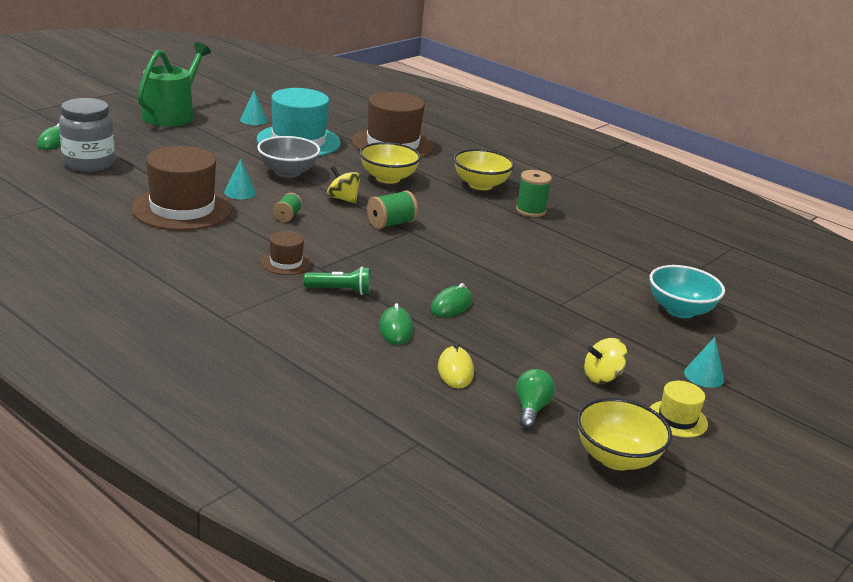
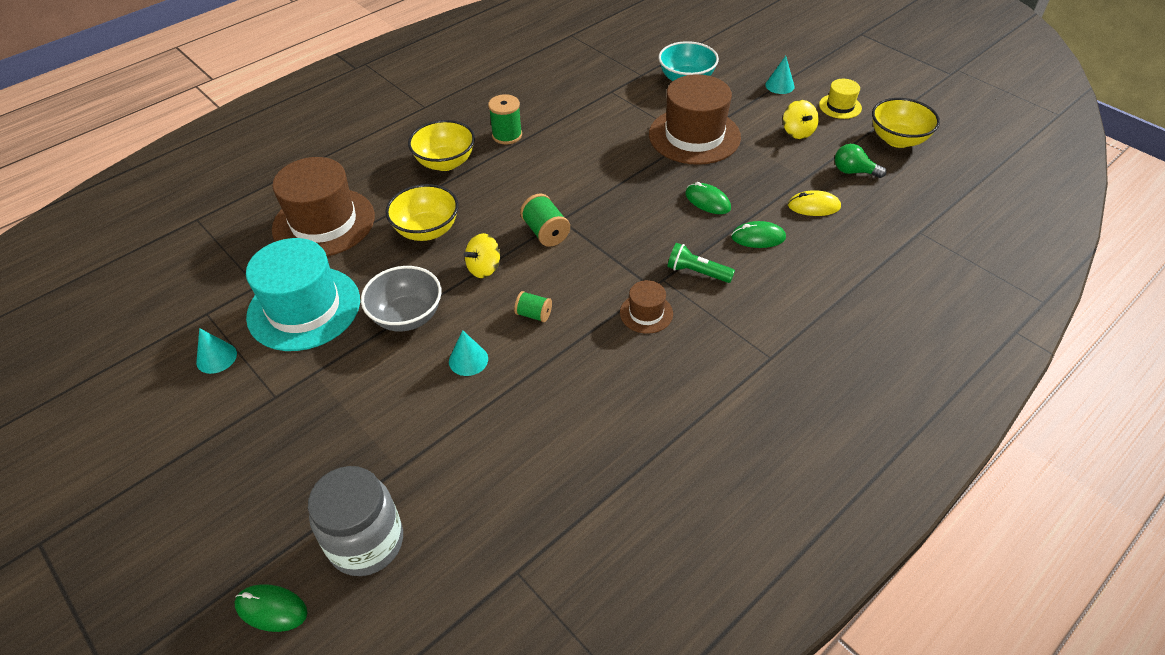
camera: 80 degrees left, 20 degrees up
brown hat [131,146,233,231] -> brown hat moved to [649,74,741,165]
green watering can [137,42,211,126] -> none
green flashlight [304,267,371,295] -> green flashlight turned 75 degrees counterclockwise [668,243,735,283]

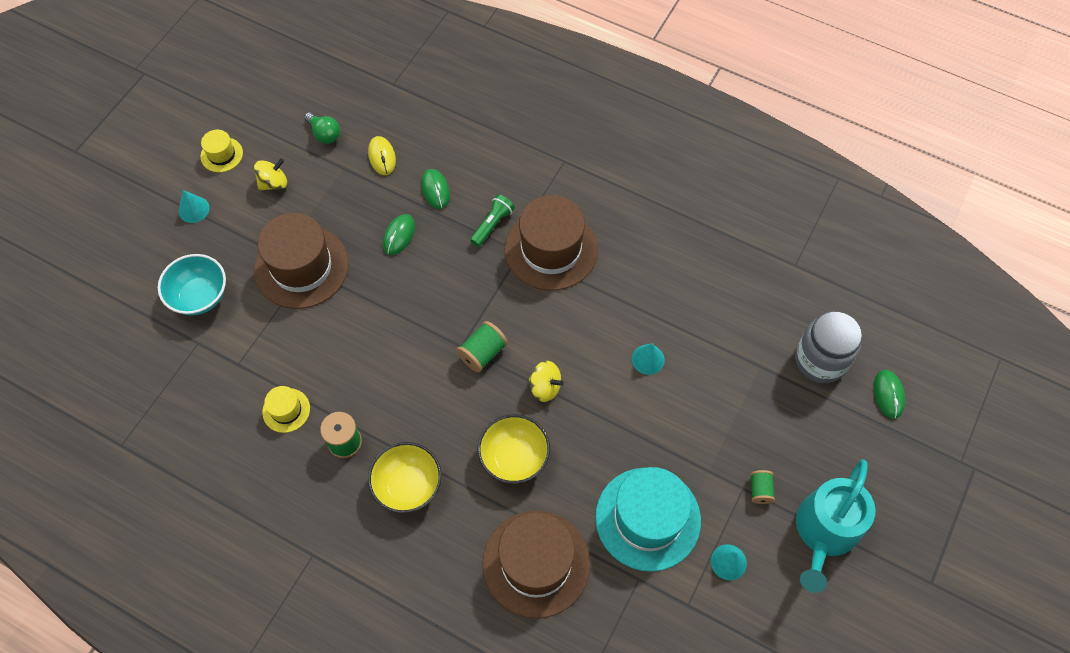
camera: 110 degrees left, 15 degrees up
grey bowl [361,266,442,332] -> none
green spool [514,291,552,322] -> green spool moved to [750,470,775,504]
brown hat [620,280,673,334] -> brown hat [504,195,598,291], size x2.12
green flashlight [668,243,735,283] -> green flashlight turned 150 degrees counterclockwise [470,194,515,247]
green light bulb [835,144,887,178] -> green light bulb turned 45 degrees counterclockwise [304,112,340,144]
yellow bowl [872,98,940,148] -> none
none -> yellow hat [262,386,310,433]
none -> turquoise watering can [796,459,875,593]

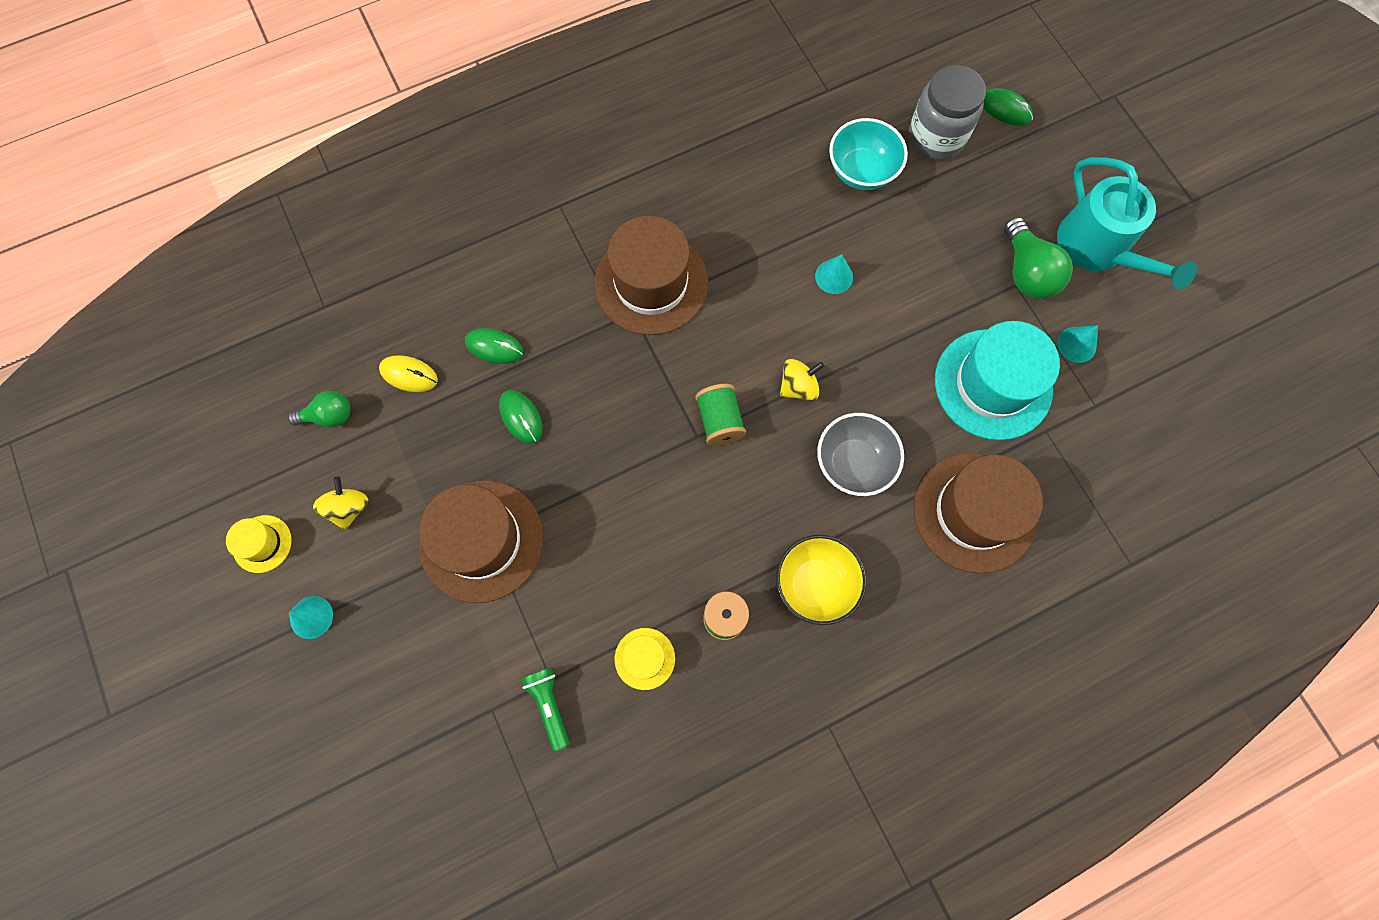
camera: 55 degrees left, 10 degrees up
turquoise bowl [158,254,226,315] -> turquoise bowl moved to [829,118,908,190]
green flashlight [470,194,515,247] -> green flashlight moved to [521,667,570,751]
yellow bowl [478,414,550,484] -> grey bowl [817,413,904,496]
green spool [750,470,775,504] -> green light bulb [1004,217,1073,299]

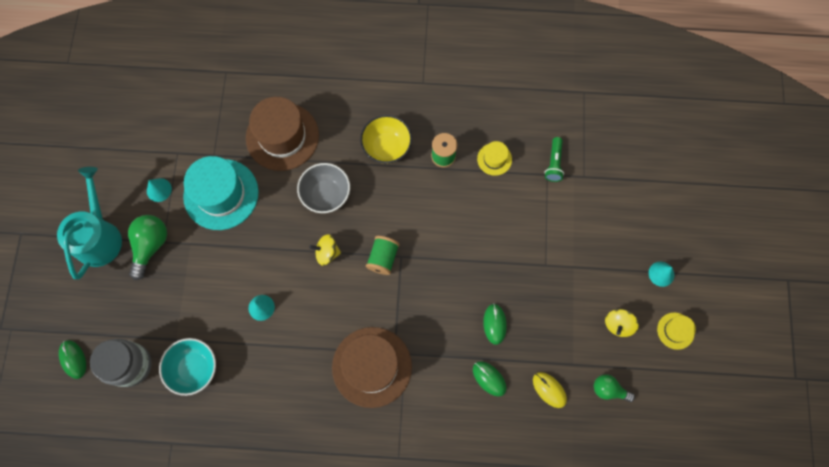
camera: 150 degrees left, 0 degrees up
brown hat [419,480,543,603] -> none

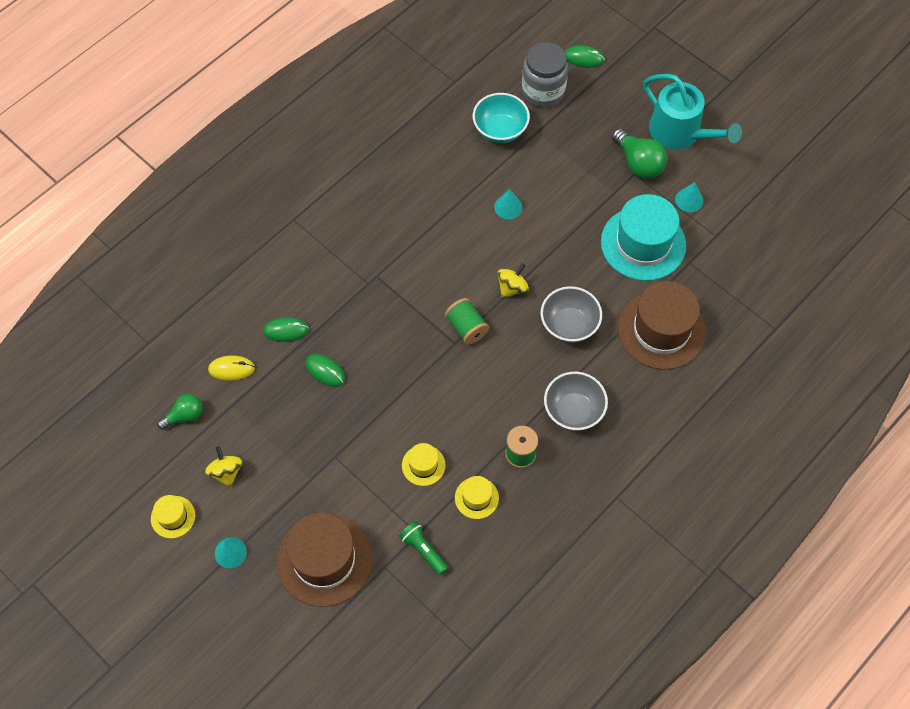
camera: 130 degrees right, 10 degrees down
brown hat [332,327,412,408] -> brown hat moved to [276,513,372,607]
yellow bowl [360,115,412,164] -> grey bowl [544,372,608,431]
none -> yellow hat [402,443,446,486]

